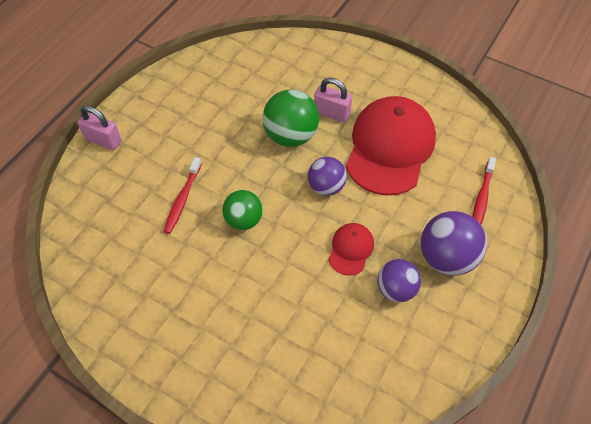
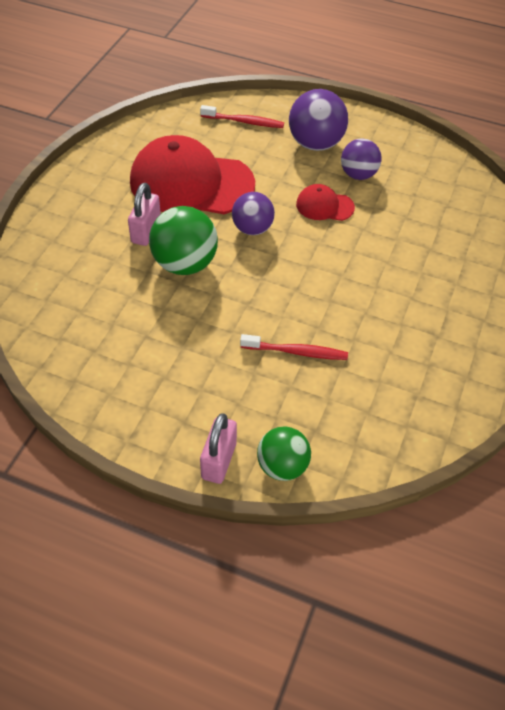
camera: 100 degrees left, 5 degrees down
green ball [222,190,263,230] -> green ball moved to [257,427,311,481]

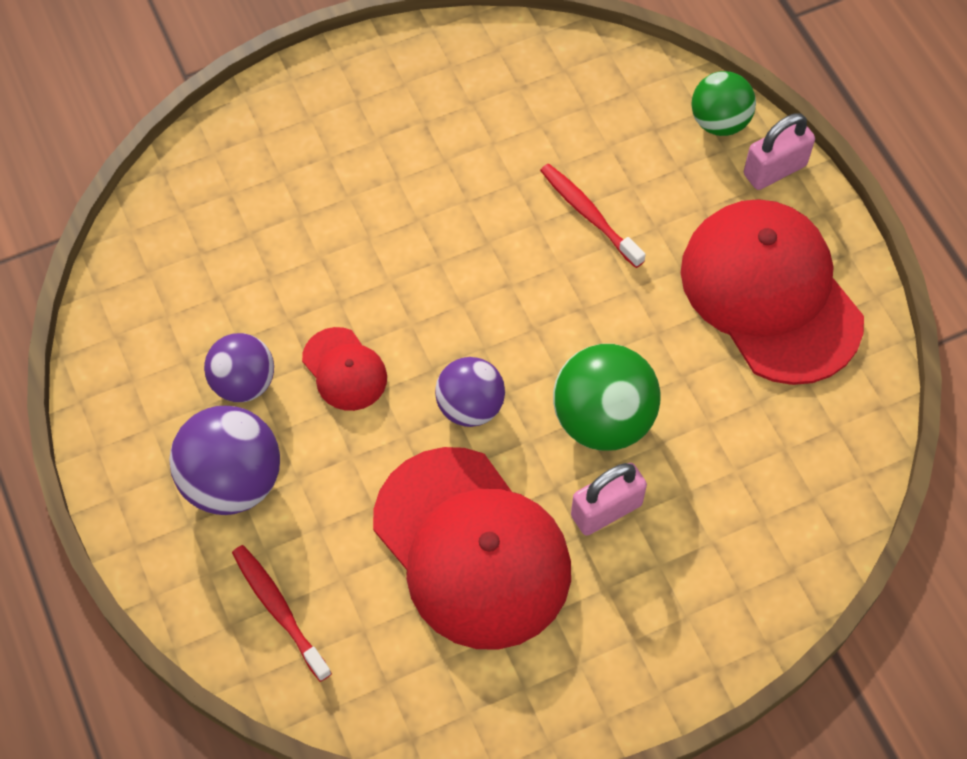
camera: 135 degrees left, 10 degrees up
none -> red cap [681,199,864,385]

